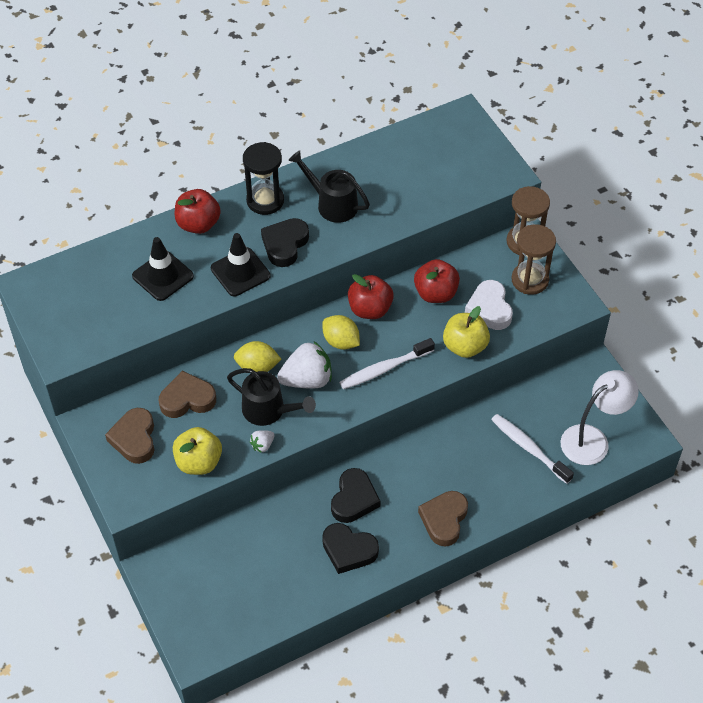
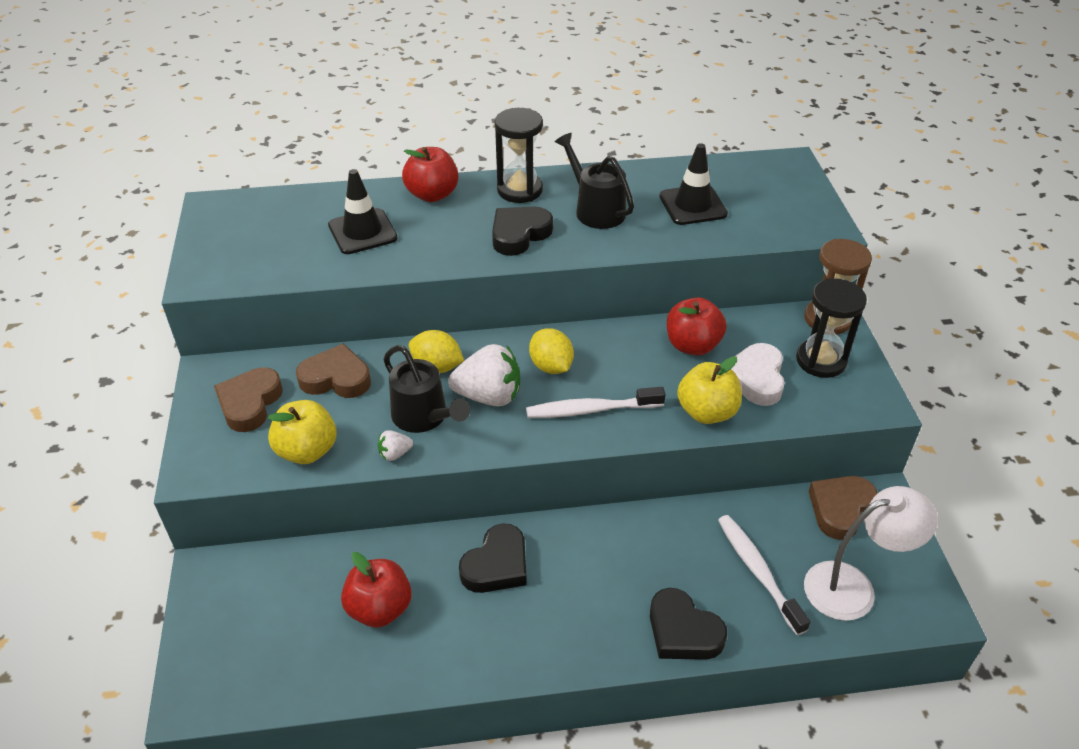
camera: 20 degrees right, 10 degrees down
black traffic cone [211,233,271,296] -> black traffic cone moved to [659,143,728,225]
black heart [322,523,379,574] -> black heart moved to [650,588,727,660]
red apple [348,274,394,319] -> red apple moved to [341,552,412,628]
brown heart [418,491,468,547] -> brown heart moved to [808,476,877,540]
brown hourglass [511,225,556,295] -> black hourglass [796,278,867,378]

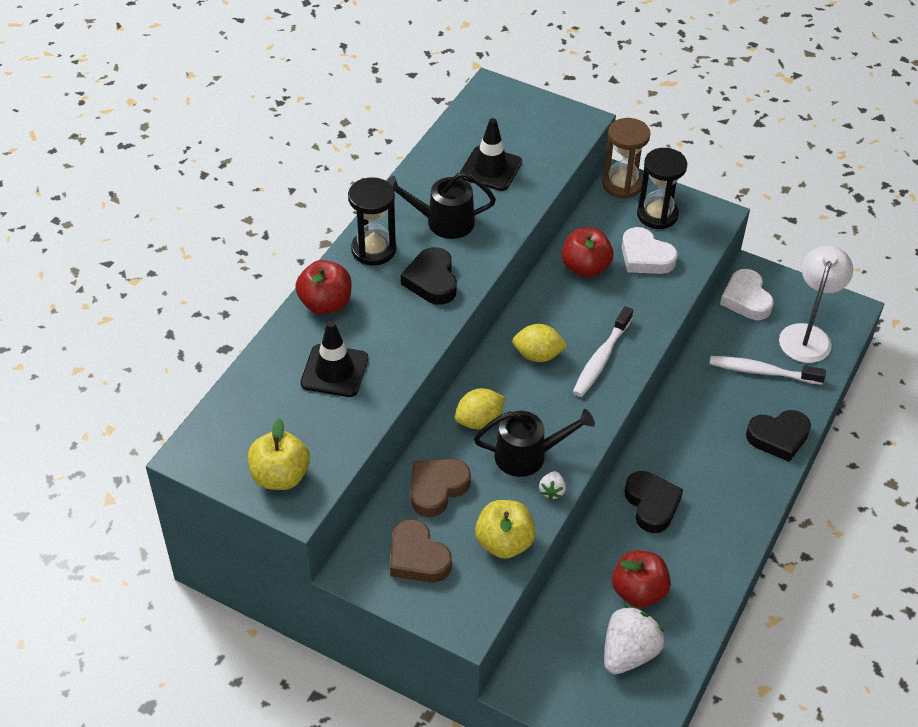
camera: 55 degrees left, 5 degrees up
white strawberry [448,344,520,406] -> white strawberry moved to [604,605,665,674]
yellow apple [677,356,742,424] -> yellow apple moved to [248,418,310,490]
brown heart [808,476,877,540] -> white heart [720,269,774,320]

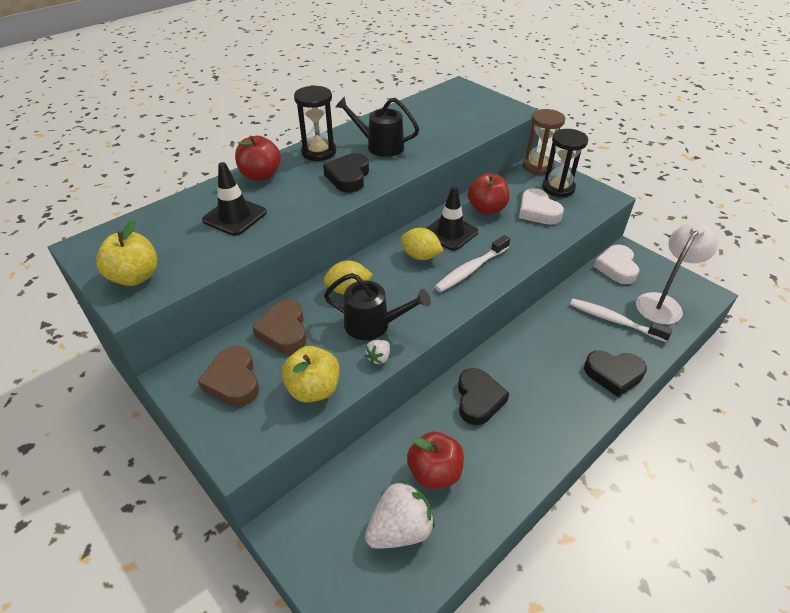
camera: 20 degrees right, 5 degrees down
brown heart [411,459,471,517] -> brown heart turned 75 degrees counterclockwise [252,300,307,354]
black traffic cone [460,118,522,191] -> black traffic cone moved to [426,186,478,251]

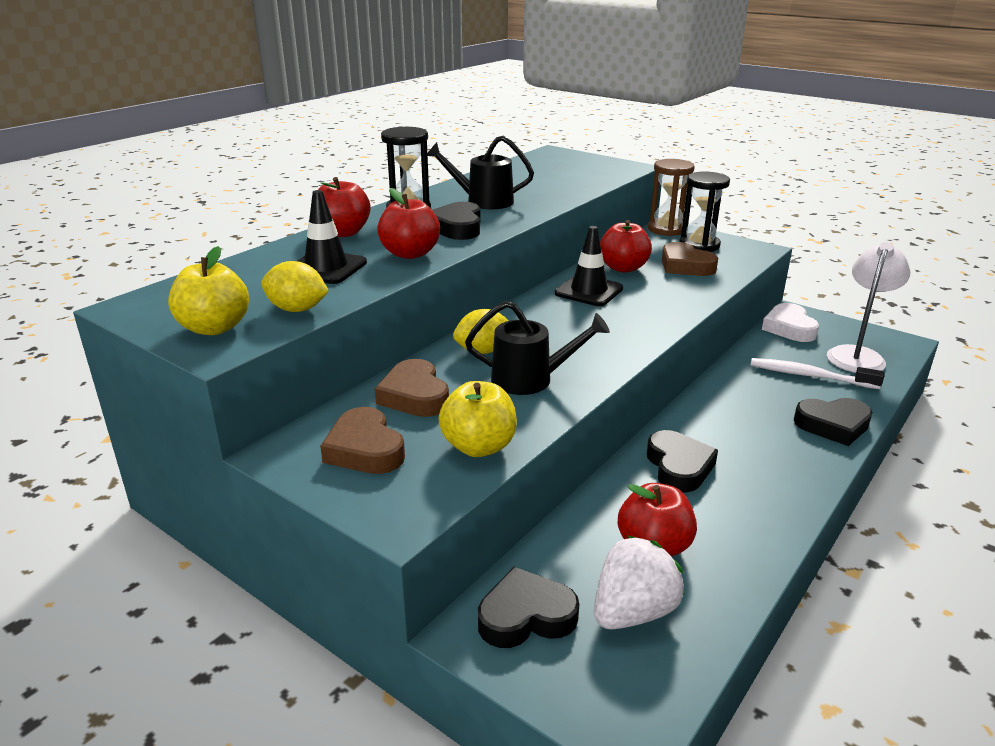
camera: 10 degrees left, 15 degrees down
white strawberry [365,340,390,364] -> none
yellow lemon [400,228,444,260] -> yellow lemon moved to [261,261,329,312]
white toothbrush [434,235,510,292] -> none
white heart [519,188,564,225] -> brown heart [662,242,718,276]
none -> red apple [377,188,440,259]
none -> black heart [478,567,579,648]

